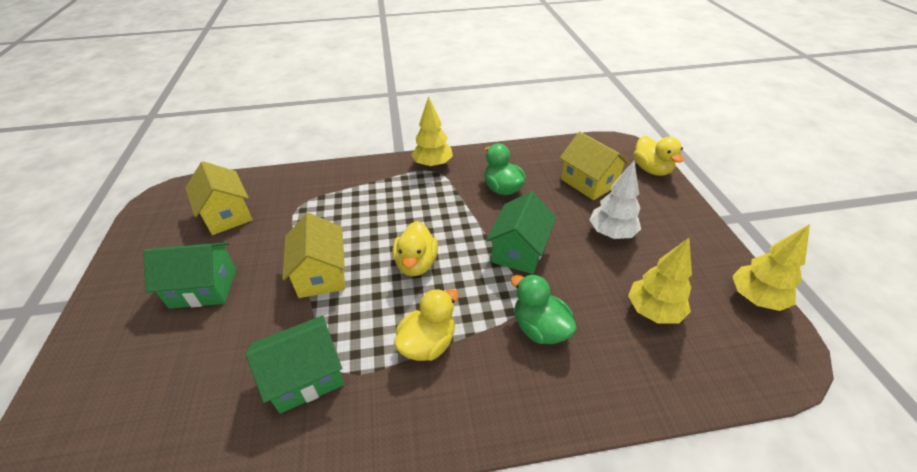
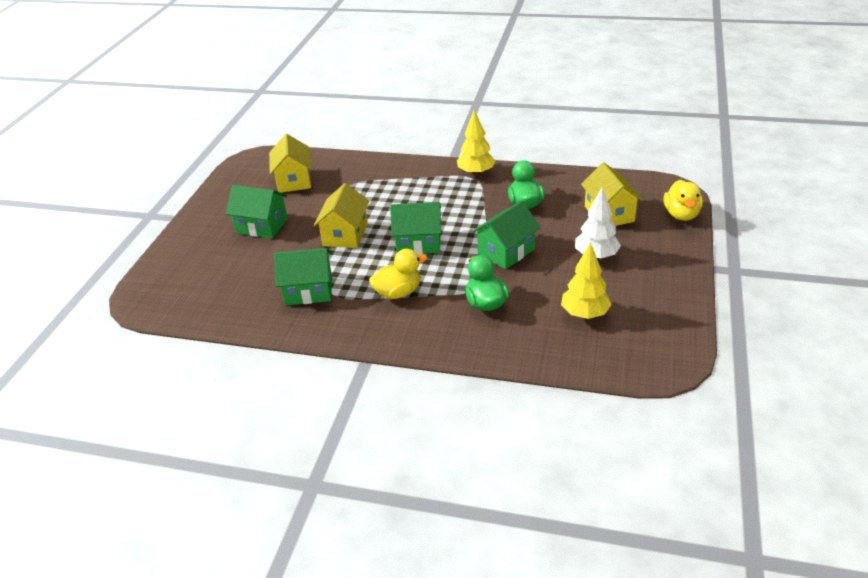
camera: 25 degrees right, 5 degrees down
yellow duck [392,221,438,276] -> green house [390,202,442,254]
yellow tree [732,224,810,311] -> none

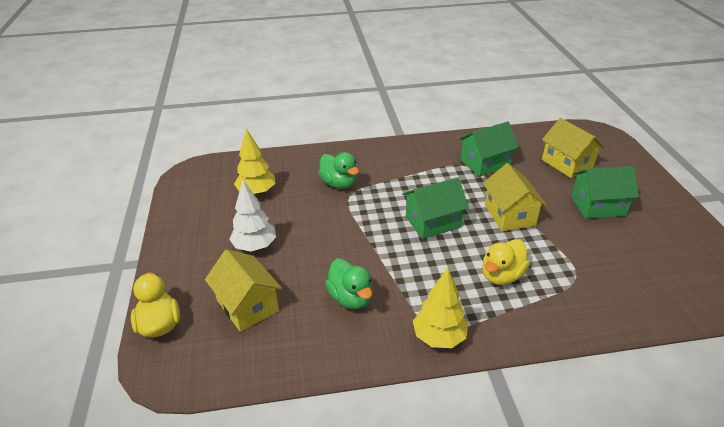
camera: 155 degrees right, 0 degrees up
yellow house [269,134,311,193] -> yellow house moved to [542,118,604,178]
yellow duck [369,249,427,299] -> yellow duck moved to [483,239,530,285]
green house [472,201,541,269] -> none

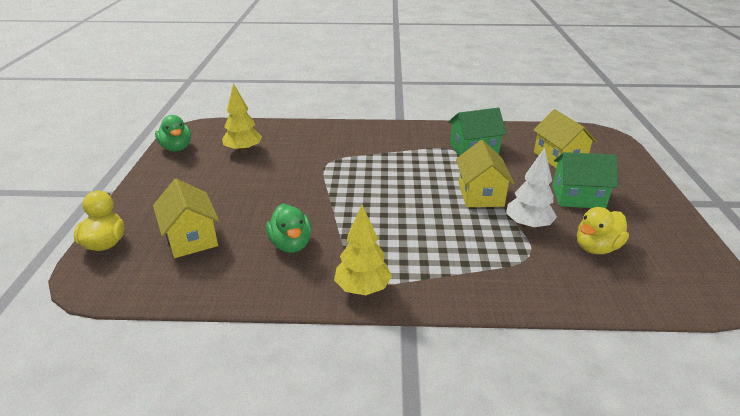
camera: 10 degrees right, 5 degrees down
white tree [229,180,276,252] -> white tree moved to [506,148,557,229]
green duck [318,152,359,189] -> green duck moved to [155,115,191,152]
green house [402,177,469,239] -> none
yellow duck [483,239,530,285] -> yellow duck moved to [577,207,629,254]

